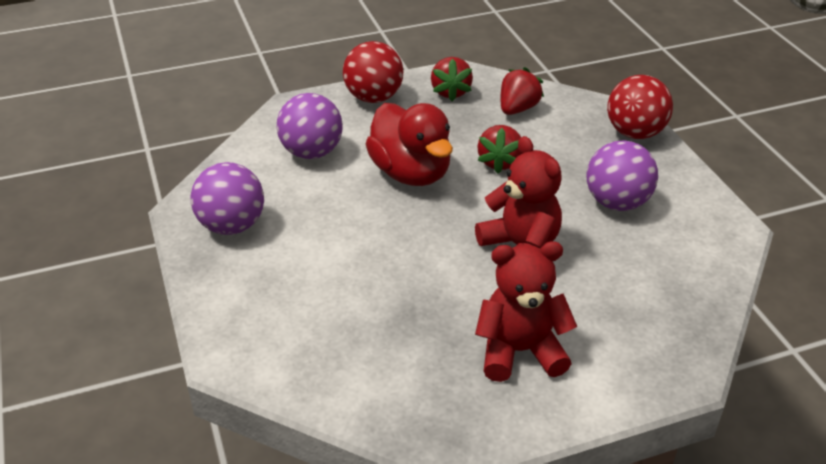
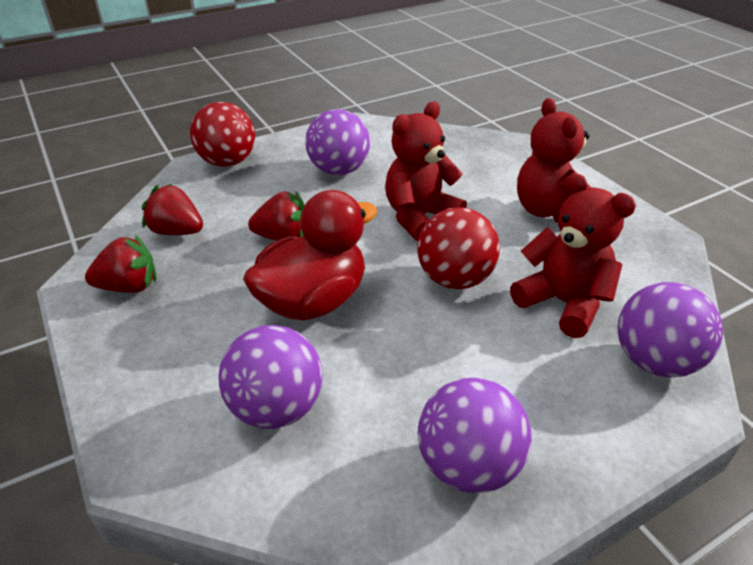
camera: 100 degrees left, 0 degrees up
red ball [343,41,403,103] -> red ball moved to [417,207,500,289]
none -> red teddy bear [510,173,636,338]
none -> purple ball [618,282,723,377]

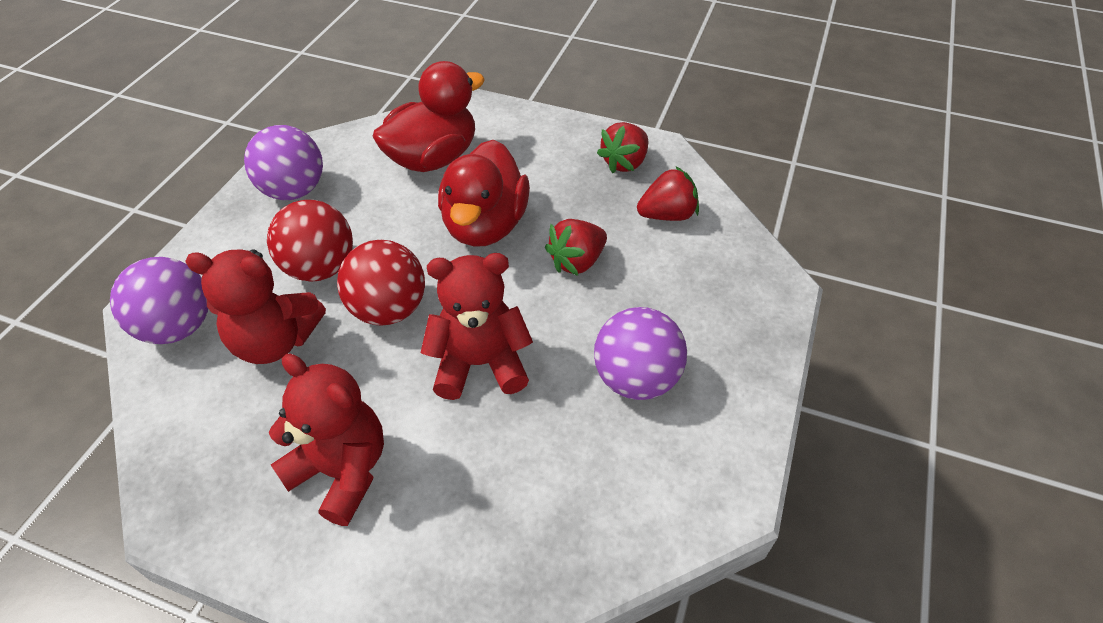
camera: 140 degrees right, 10 degrees up
red ball [190,102,255,167] -> red ball moved to [267,200,353,282]
purple ball [218,325,323,429] -> red duck [372,61,485,172]
red teddy bear [385,101,467,241] -> red teddy bear turned 105 degrees counterclockwise [421,253,533,400]

